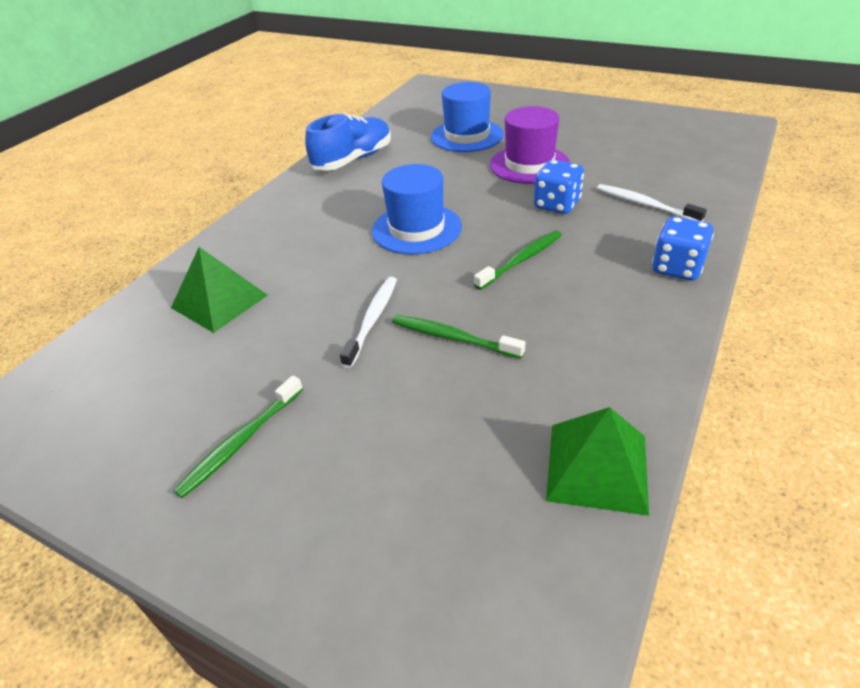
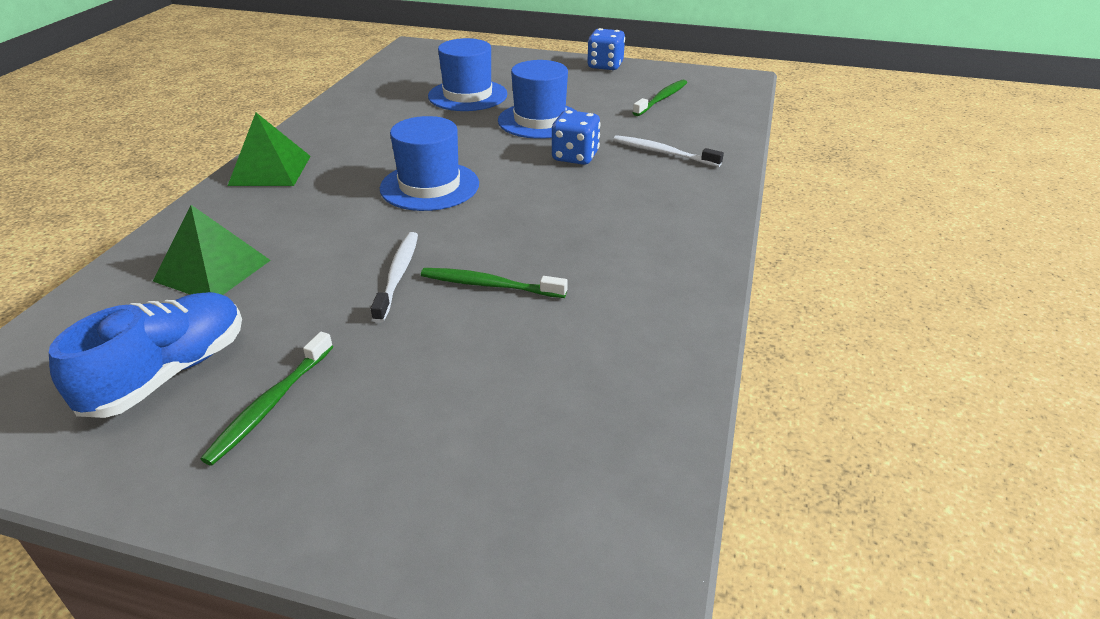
camera: 15 degrees left, 5 degrees down
blue shoe [305,113,391,171] -> blue shoe moved to [49,292,242,418]
green toothbrush [474,230,562,290] -> green toothbrush moved to [633,80,687,116]
purple hat [490,106,570,184] -> blue hat [498,60,576,139]
green pyramid [546,407,649,516] -> green pyramid moved to [228,113,311,186]
blue dice [652,217,714,281] -> blue dice moved to [587,28,625,70]

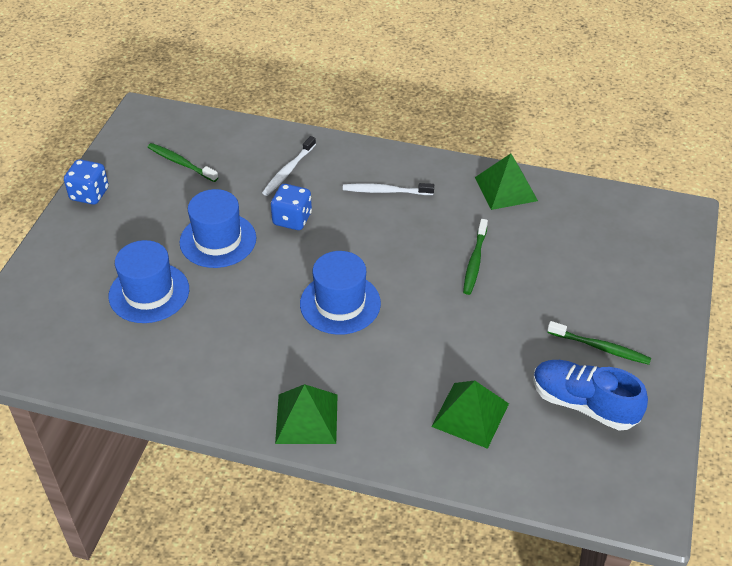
camera: 90 degrees left, 10 degrees up
white toothbrush [371,232,418,323] -> white toothbrush moved to [343,183,434,195]
none -> green pyramid [475,153,538,210]

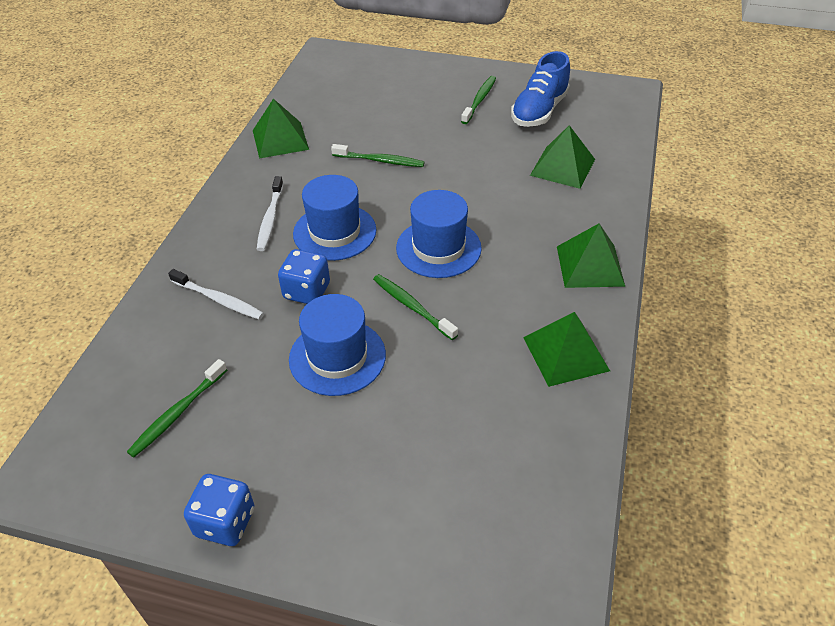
camera: 90 degrees left, 0 degrees up
blue hat [108,240,189,323] -> blue hat moved to [293,175,377,261]
none -> green toothbrush [373,274,458,340]
none -> green pyramid [523,312,610,387]

